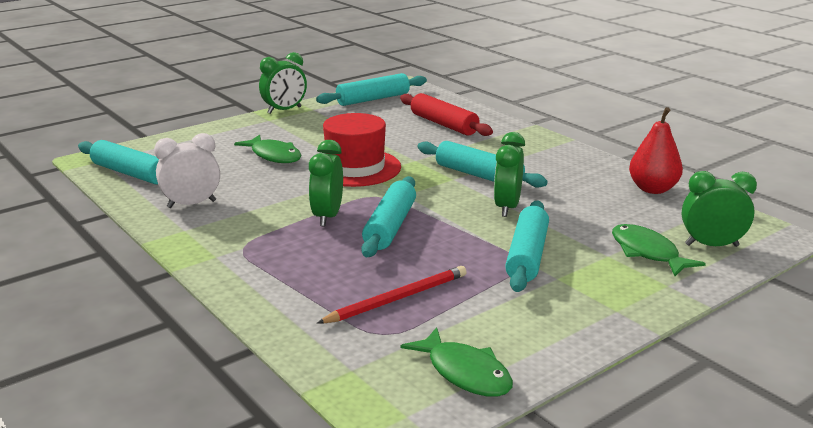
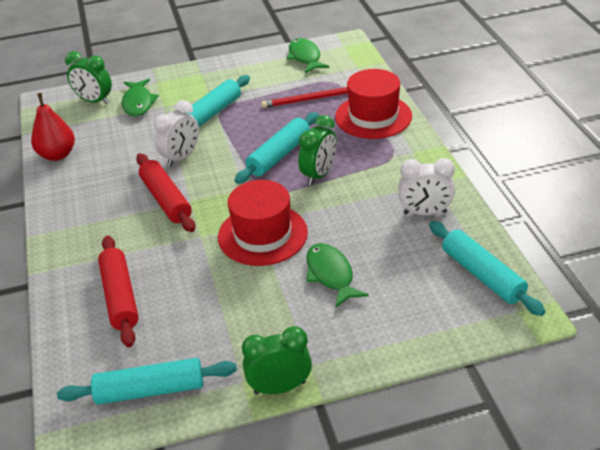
camera: 155 degrees left, 15 degrees up
turquoise rolling pin [417,141,548,188] -> red rolling pin [136,154,195,232]
green clock [494,132,525,217] -> white clock [154,100,199,167]
none -> red hat [335,69,412,139]

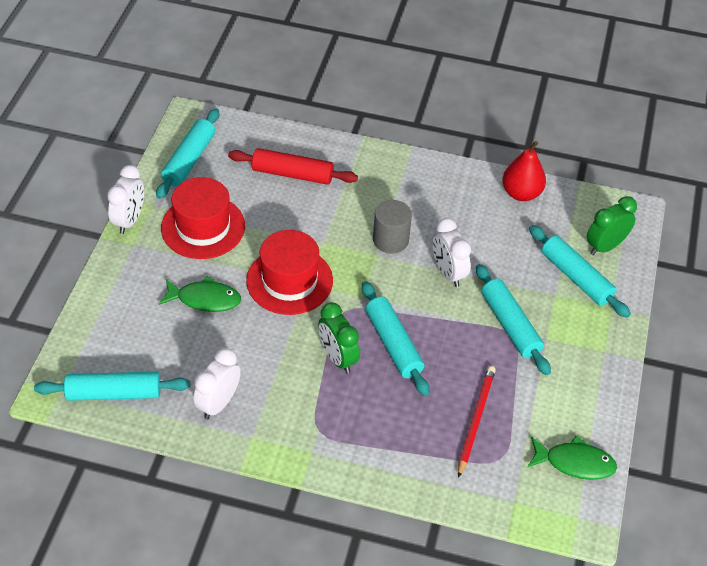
camera: 115 degrees right, 10 degrees up
green fish [122,79,159,116] -> turquoise rolling pin [529,225,631,318]
red rolling pin [136,154,195,232] -> grey cylinder [373,200,412,253]
green clock [242,326,312,394] -> white clock [107,165,144,234]
red hat [335,69,412,139] -> red hat moved to [161,177,245,259]

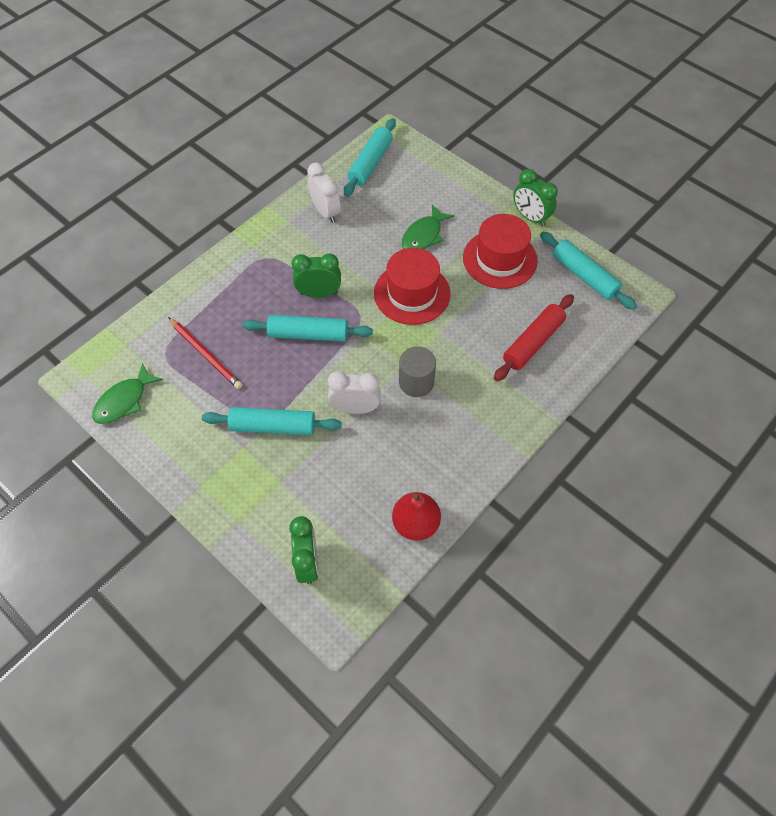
camera: 120 degrees right, 10 degrees up
white clock [107,165,144,234] -> green clock [513,169,558,226]
turquoise rolling pin [529,225,631,318] -> none

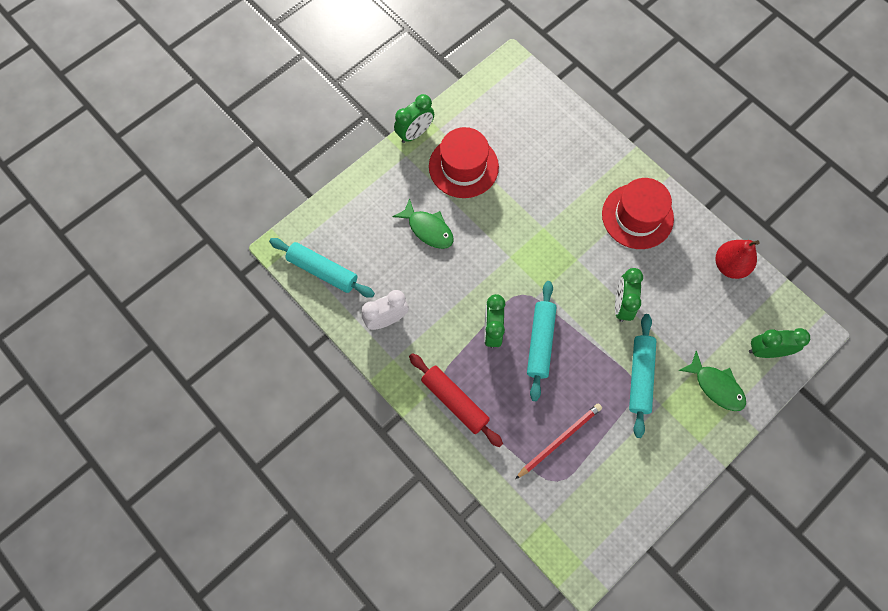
camera: 85 degrees left, 10 degrees up
green fish [92,363,163,424] -> green fish moved to [678,350,746,411]
white clock [328,371,381,414] -> green clock [615,268,643,322]
red hat [374,248,451,325] -> red hat moved to [602,178,674,249]
grey cylinder [399,346,436,397] -> none
red rolling pin [494,294,574,381] -> red rolling pin moved to [409,353,503,447]
turquoise rolling pin [540,232,637,310] -> none

